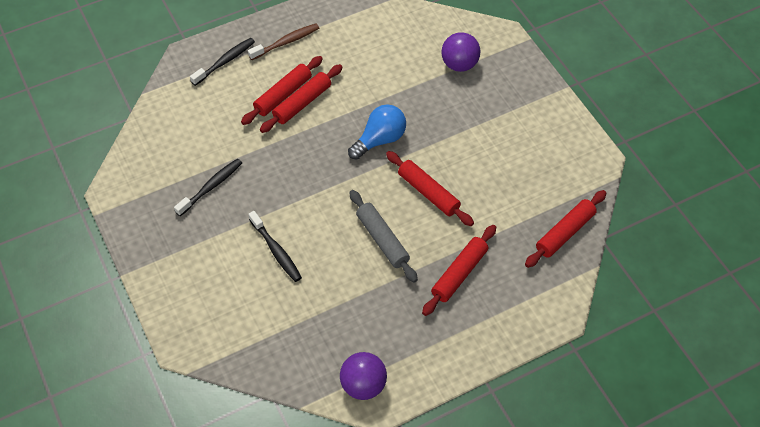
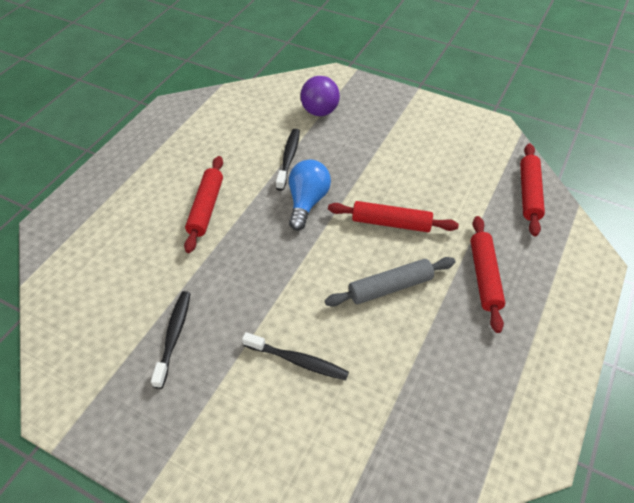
camera: 35 degrees left, 5 degrees down
black toothbrush [190,38,255,86] -> black toothbrush moved to [276,128,300,191]
red rolling pin [241,56,323,125] -> none
brown toothbrush [248,23,319,60] -> none
purple ball [340,352,387,400] -> none
grey rolling pin [349,190,418,282] -> grey rolling pin turned 45 degrees counterclockwise [325,257,455,307]

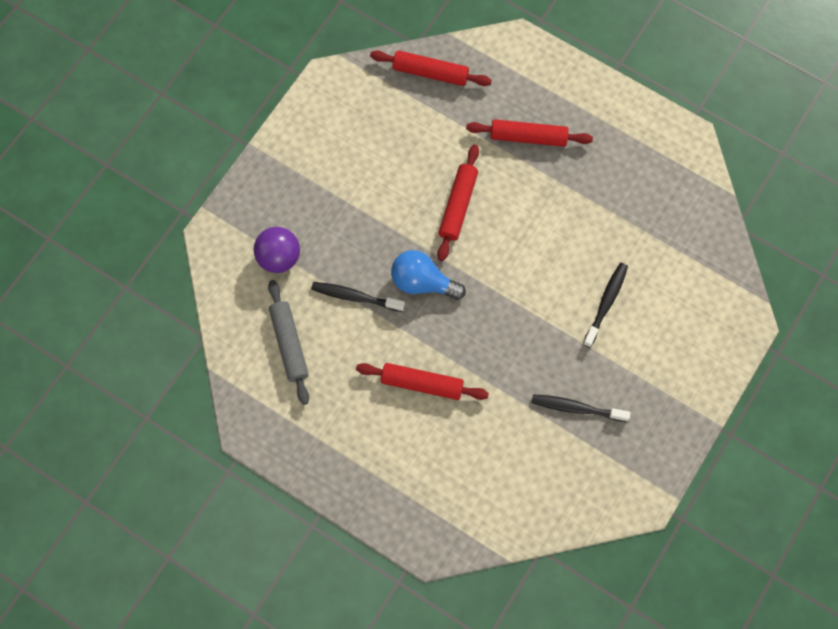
camera: 85 degrees left, 20 degrees up
grey rolling pin [325,257,455,307] -> grey rolling pin moved to [268,280,309,405]

